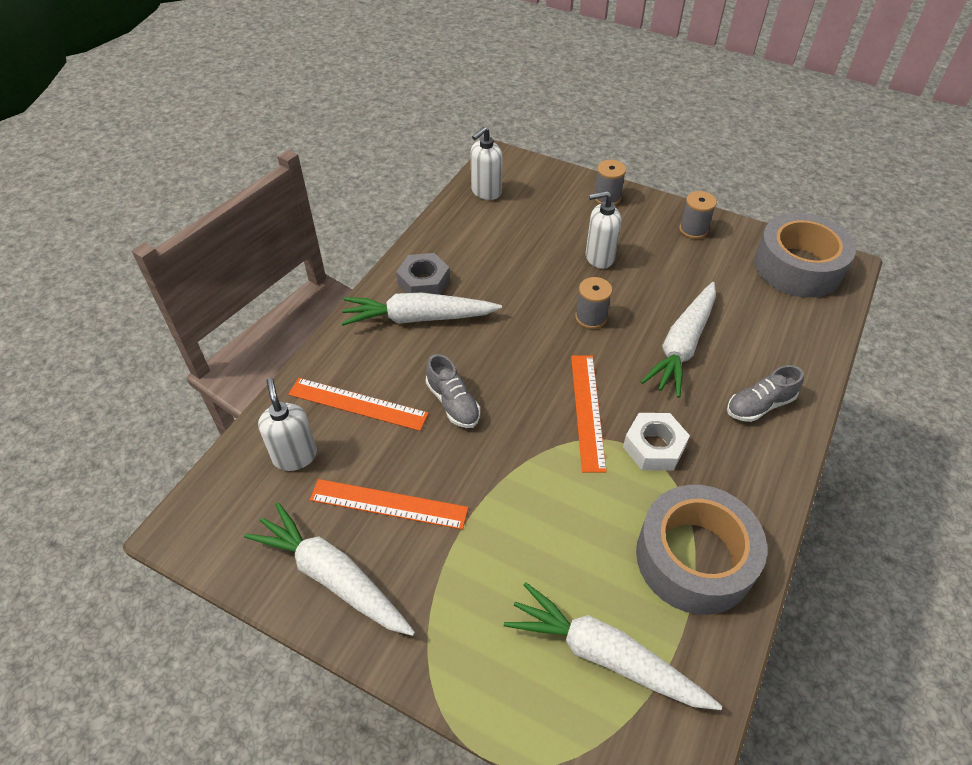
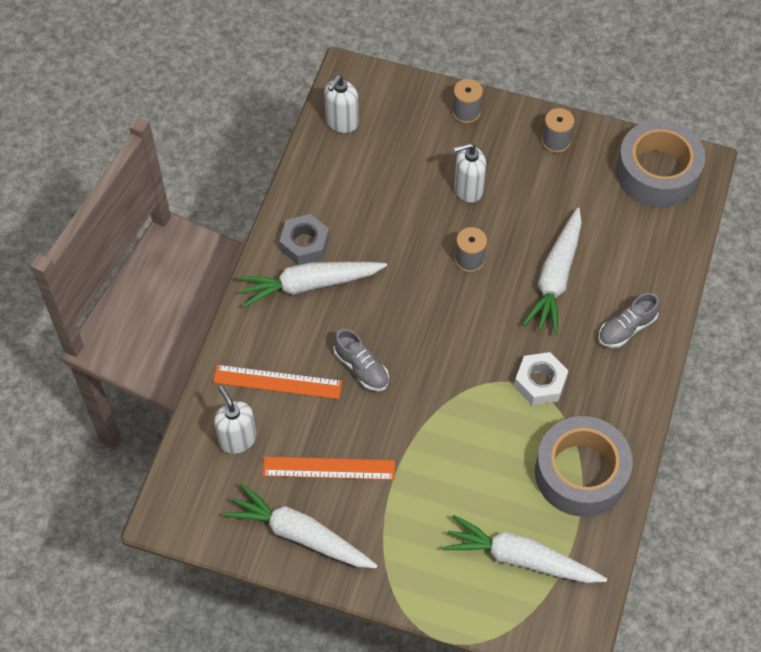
camera: 10 degrees left, 10 degrees up
orange ruler [571,356,607,473] -> none

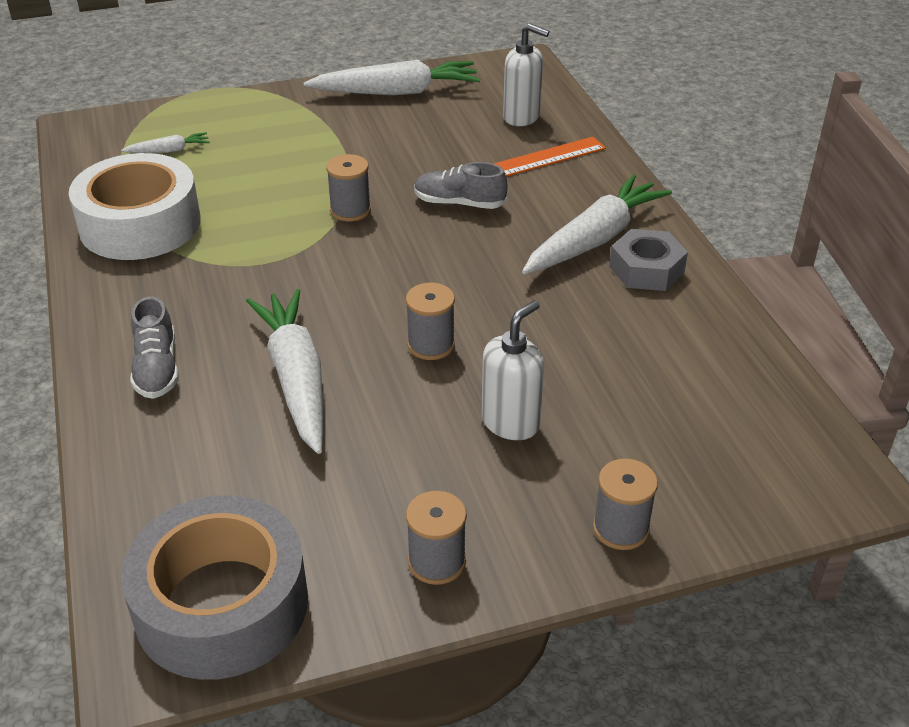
camera: 145 degrees right, 20 degrees down
orange ruler [263,457,395,480] -> none
white soap dispenser [324,75,359,133] -> none
white carrot [443,515,607,583] -> white carrot [121,132,210,153], size x0.46
white nut [514,352,568,405] -> none
grey tape [535,416,633,517] -> white tape [69,153,201,260]
grey shoe [598,293,660,348] -> grey shoe turned 150 degrees clockwise [130,297,179,399]
none -> grey spool [326,154,371,222]

